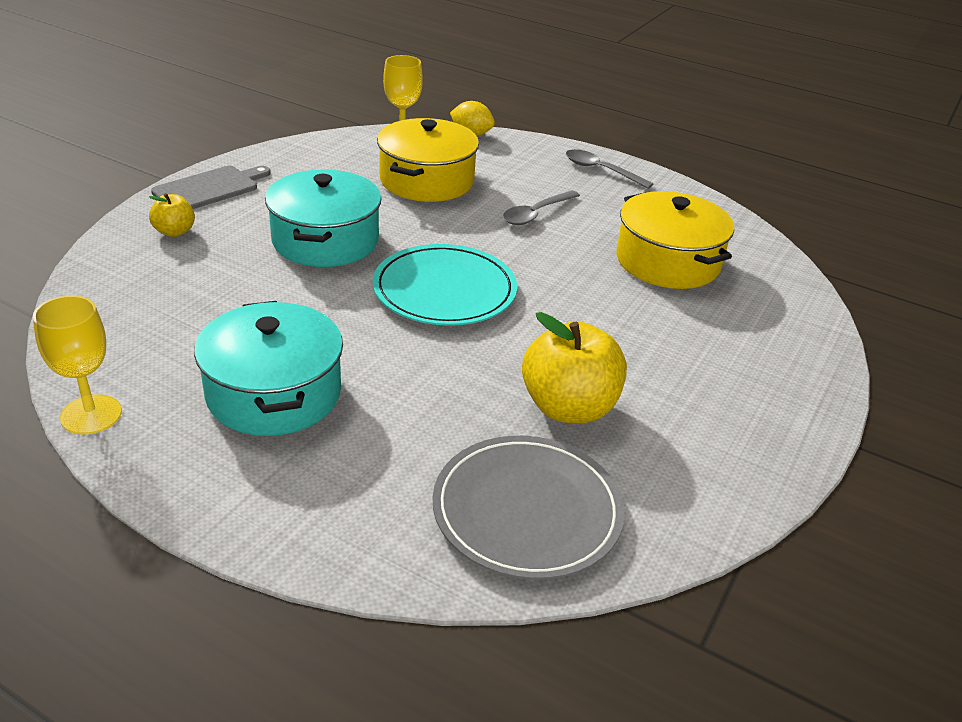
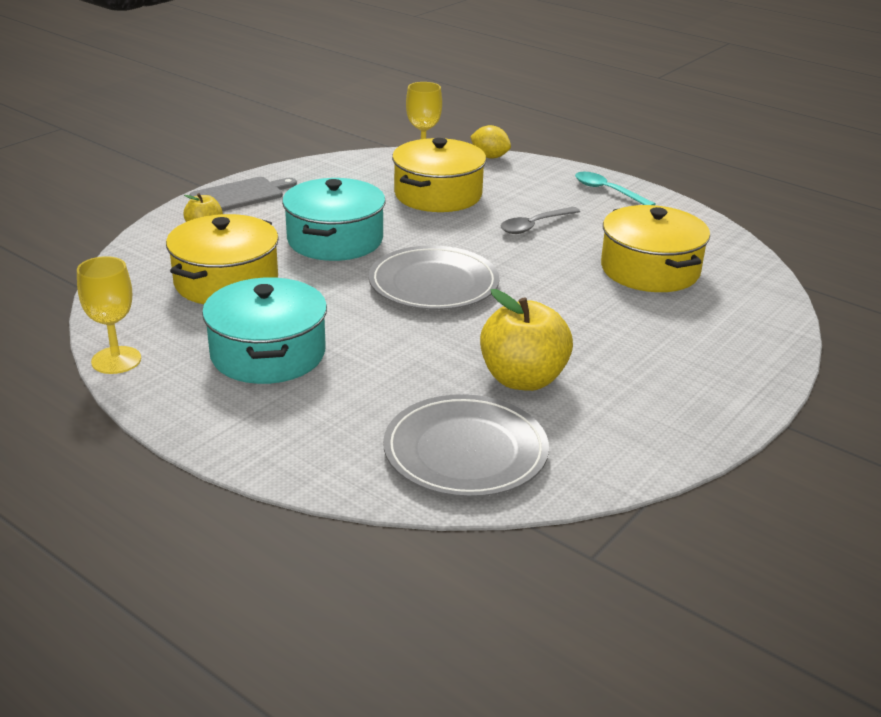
camera: 10 degrees right, 5 degrees down
turquoise plate [372,244,517,326] -> grey plate [369,245,499,310]
grey spoon [566,149,654,189] -> turquoise spoon [575,172,655,205]
none -> yellow pot [166,214,279,304]

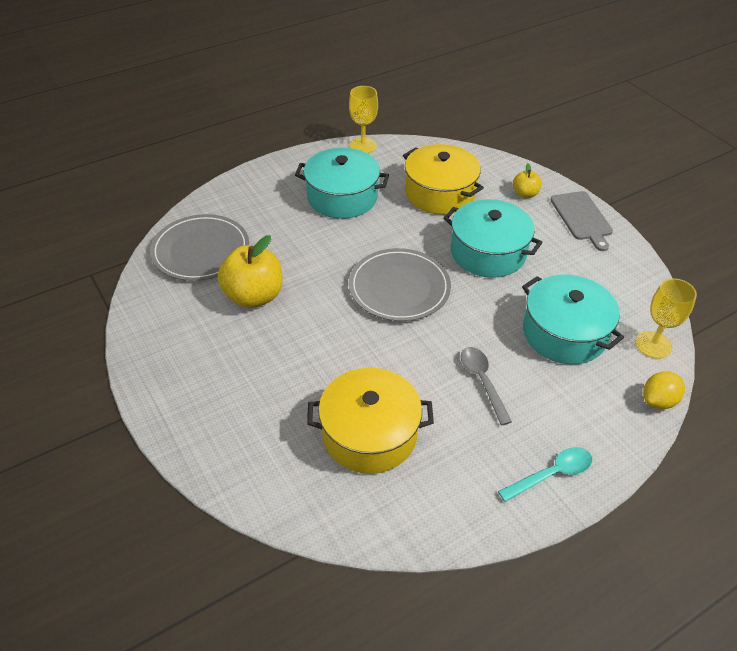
camera: 110 degrees right, 15 degrees up
yellow pot [392,138,486,212] -> turquoise pot [522,274,624,364]

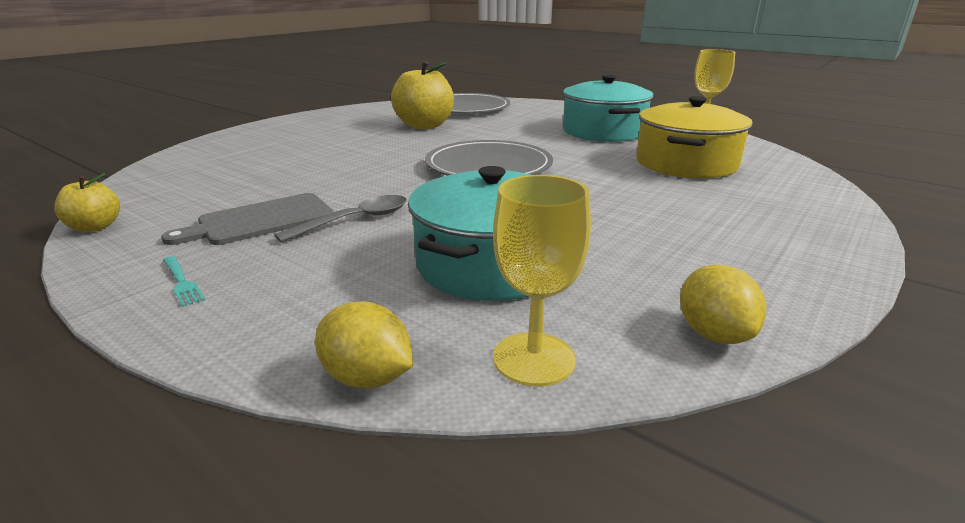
camera: 70 degrees right, 20 degrees down
yellow pot [307,368,434,474] -> none
turquoise pot [443,199,543,278] -> none
turquoise spoon [498,447,592,502] -> turquoise fork [163,256,205,307]
yellow apple [513,163,542,198] -> yellow apple moved to [54,173,120,232]
grey cutting board [551,191,613,251] -> grey cutting board moved to [161,193,334,245]
none -> yellow lemon [680,265,766,344]

